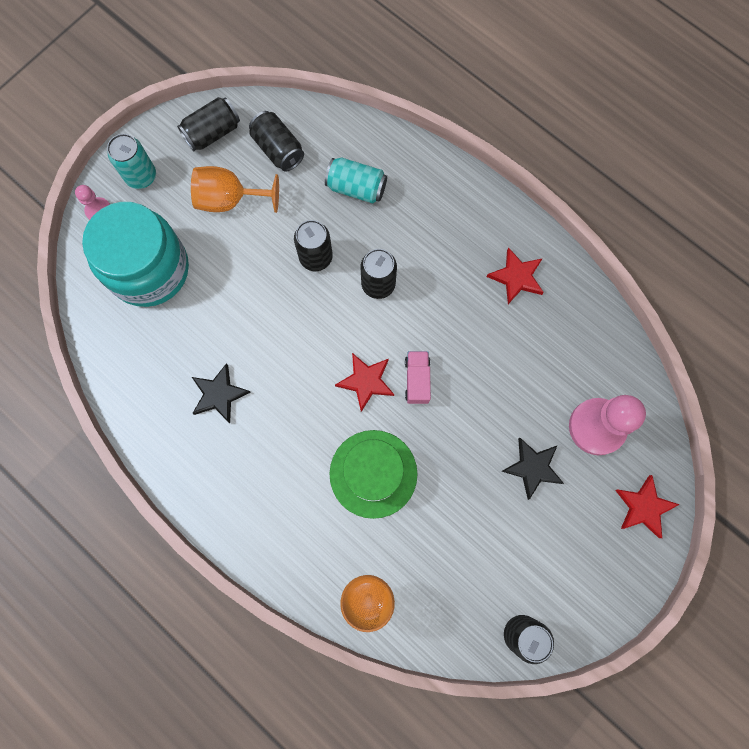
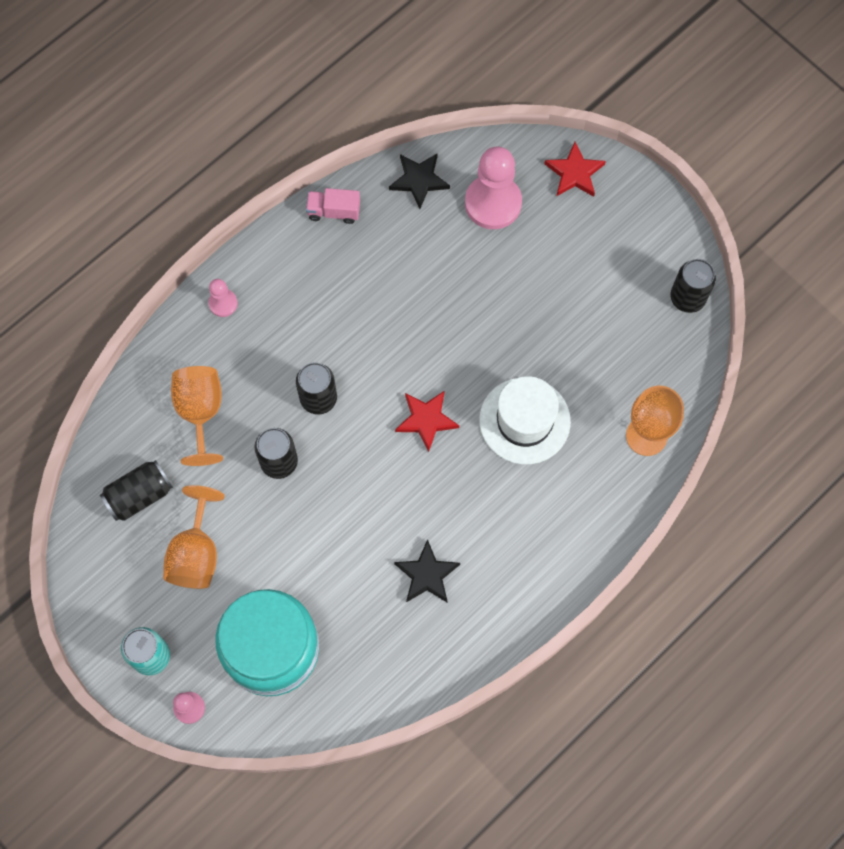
camera: 85 degrees left, 5 degrees down
black can [177,97,240,151] -> none
turquoise can [325,158,387,203] -> orange goblet [171,366,223,466]
green hat [329,430,417,519] -> white hat [479,376,571,464]
pink truck [405,351,431,404] -> pink truck moved to [306,188,360,224]
red star [487,247,544,304] -> none
black star [501,438,564,500] -> black star moved to [389,154,450,209]
none -> pink pawn [208,279,238,317]

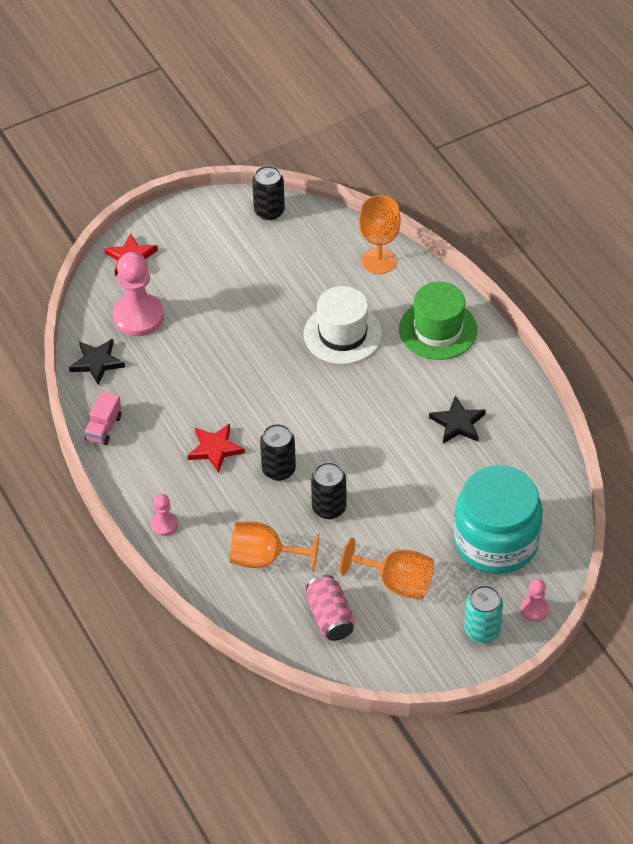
camera: 75 degrees left, 20 degrees down
black can [100,460,173,521] -> pink can [306,575,355,641]
red star [395,391,459,452] -> red star moved to [187,424,245,473]
none -> green hat [399,282,477,360]

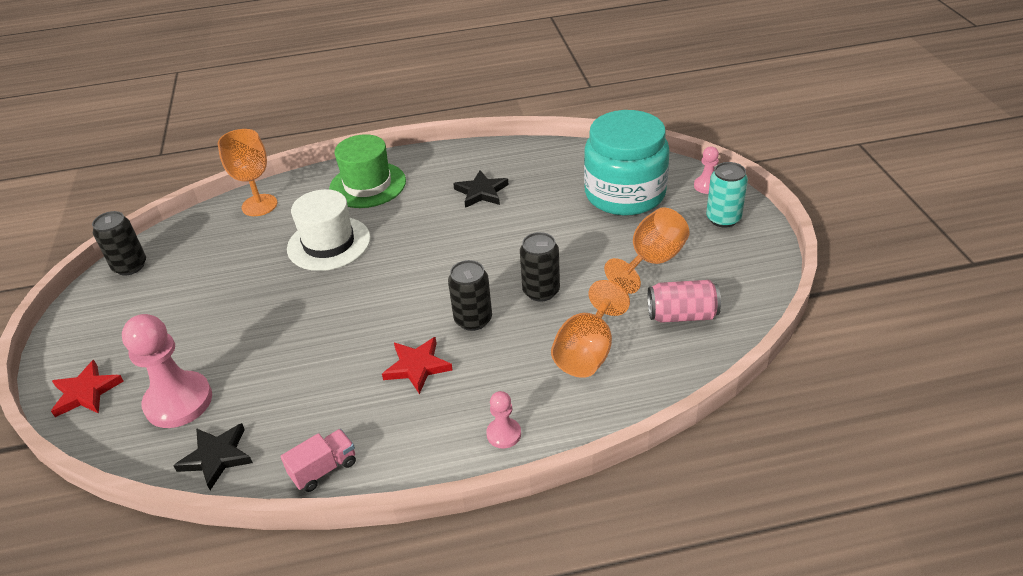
camera: 70 degrees left, 10 degrees down
pink truck [84,391,121,445] -> pink truck turned 75 degrees counterclockwise [280,429,356,492]

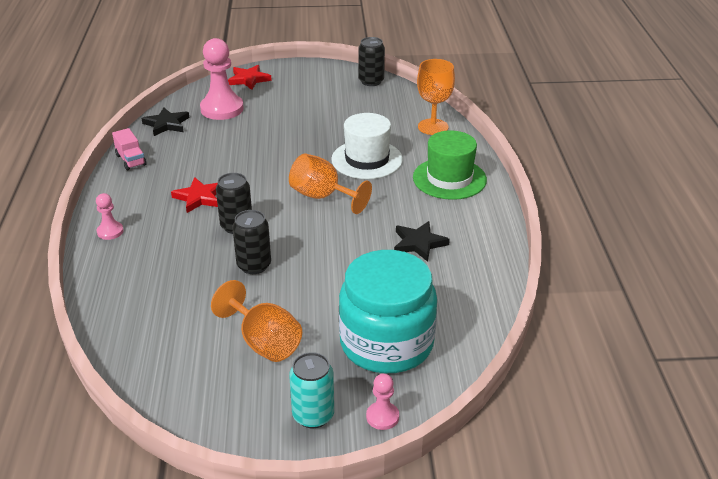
camera: 95 degrees right, 5 degrees down
orange goblet [551,280,630,378] -> orange goblet moved to [289,154,372,214]
pink can [648,280,721,323] -> none

